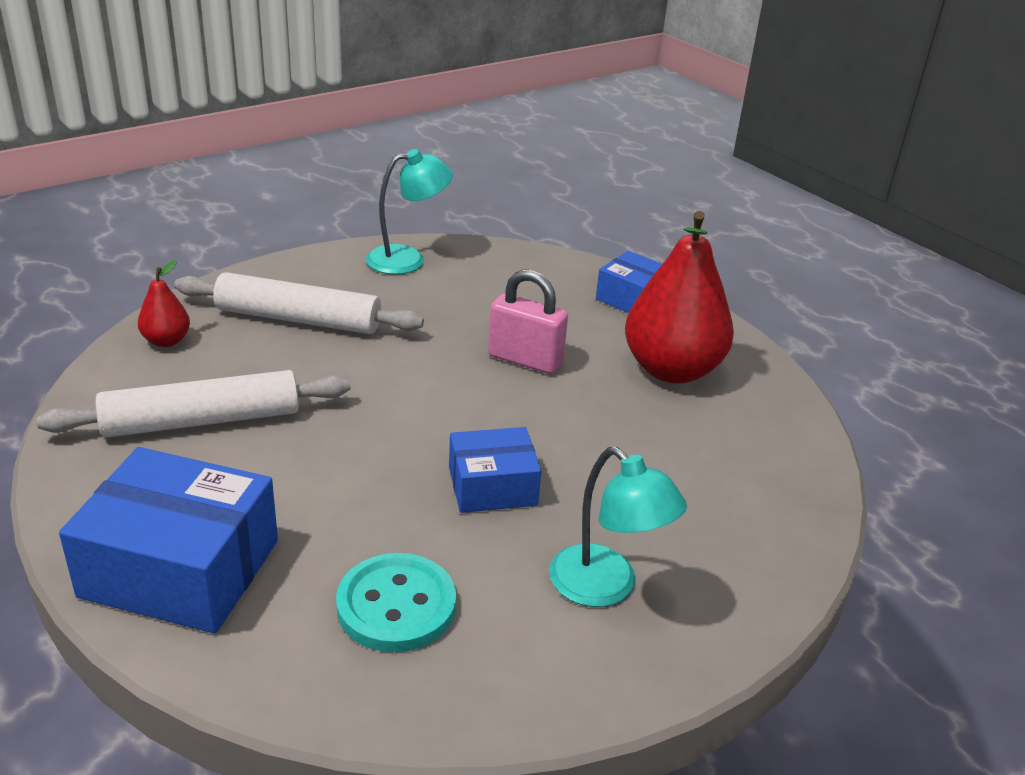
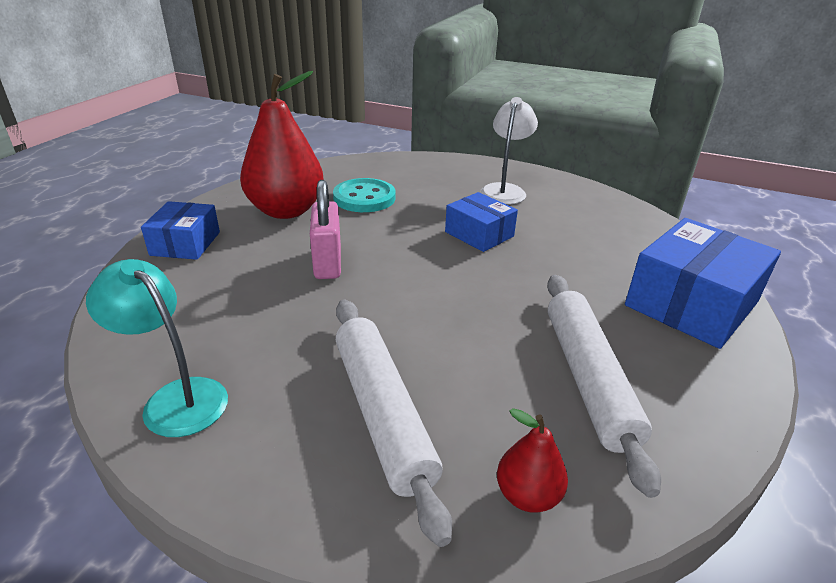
camera: 120 degrees left, 0 degrees up
white rolling pin [37,370,350,438] -> white rolling pin turned 45 degrees clockwise [547,275,661,498]
blue box [59,447,278,634] -> blue box turned 60 degrees clockwise [625,218,781,349]
turquoise button [336,553,456,652] -> turquoise button moved to [333,178,396,212]
turquoise lamp [549,447,687,607] -> white lamp [480,97,538,205]

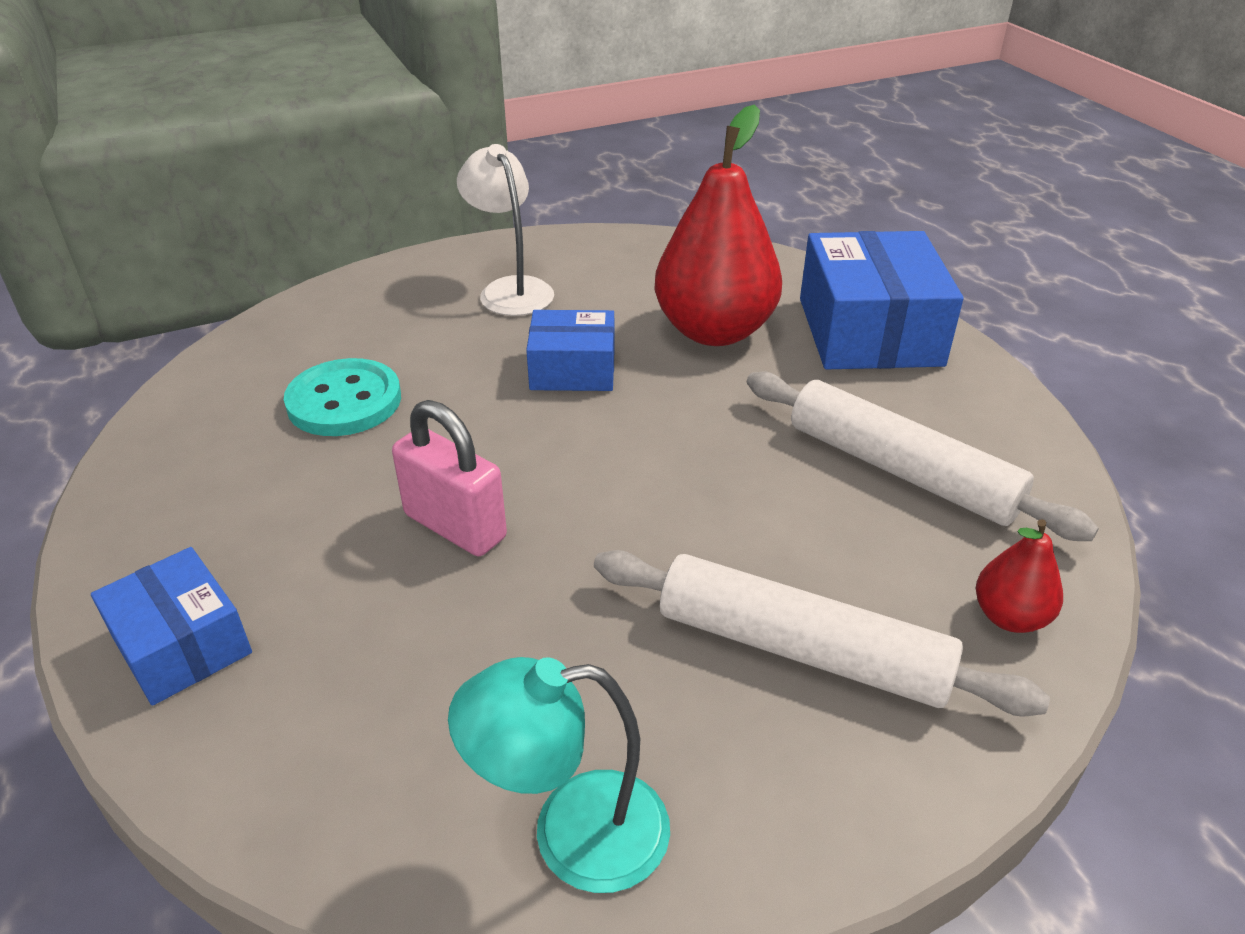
camera: 45 degrees left, 5 degrees up
red pear [240,71,324,219] -> red pear moved to [654,104,782,346]

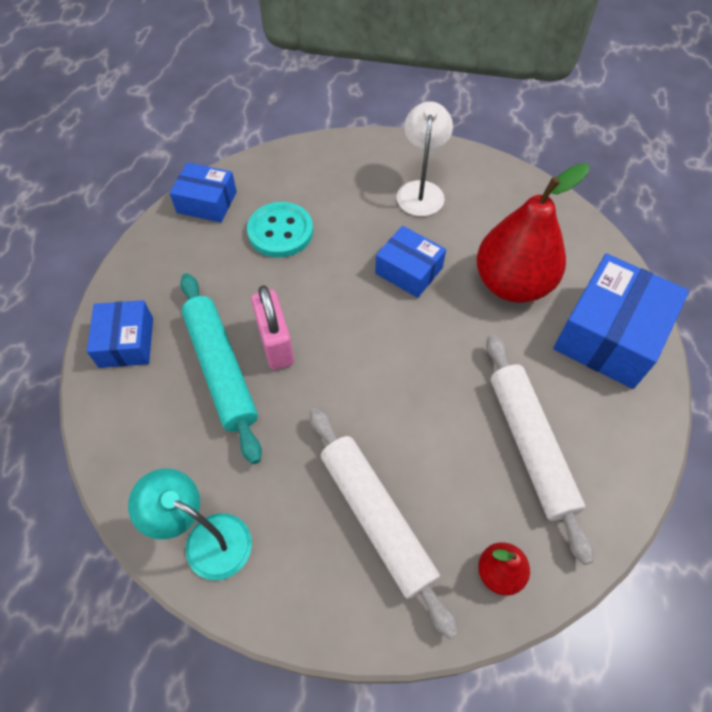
camera: 35 degrees right, 20 degrees up
none -> blue box [170,162,237,223]
none -> turquoise rolling pin [180,273,262,464]

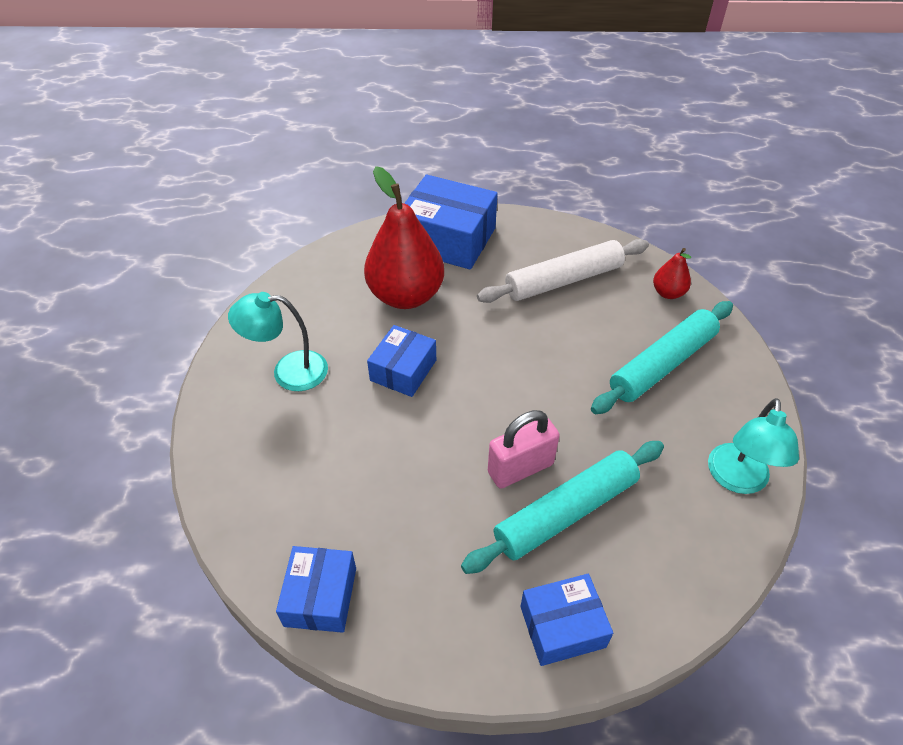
camera: 100 degrees left, 10 degrees down
turquoise button [247,202,313,257] -> none
white rolling pin [310,408,458,639] -> turquoise rolling pin [591,301,733,414]
white lamp [397,101,453,216] -> turquoise lamp [228,292,328,391]

